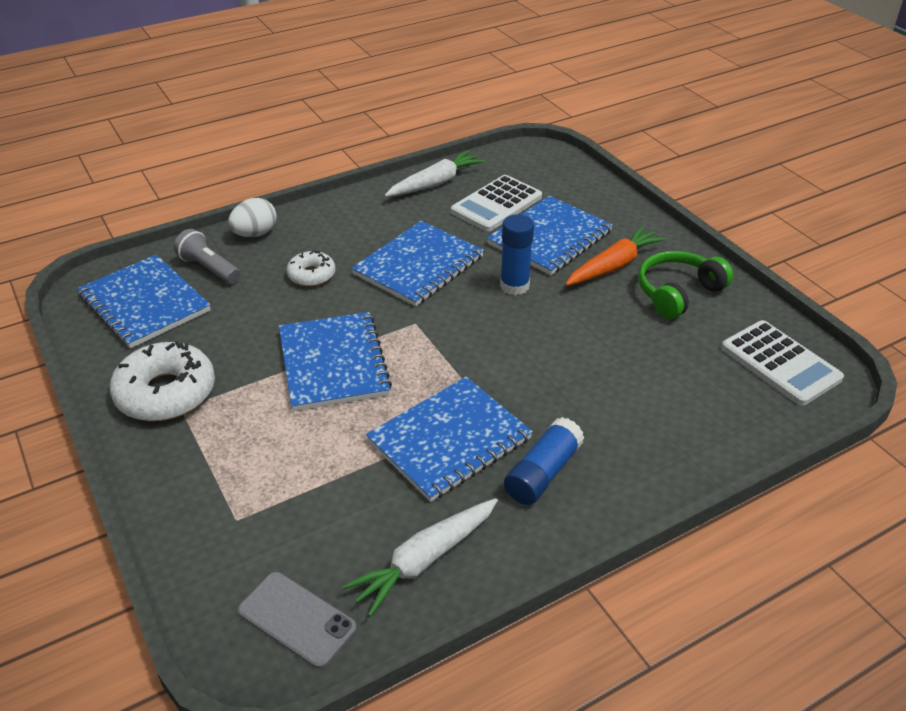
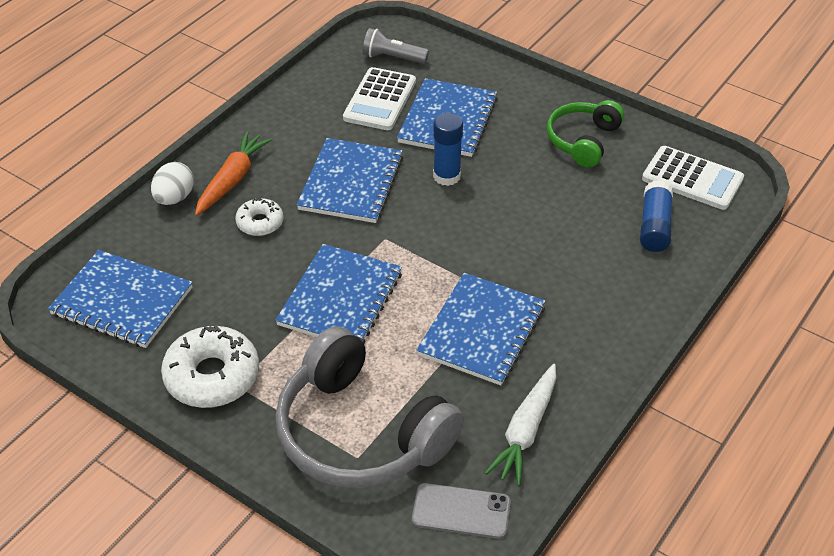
camera: 25 degrees left, 5 degrees up
grey flashlight [174,229,240,284] -> grey flashlight moved to [363,28,429,64]
blue notebook [279,312,392,411] -> blue notebook turned 60 degrees clockwise [275,244,402,344]
white carrot [385,150,486,197] -> none
blue glue stick [504,417,585,505] -> blue glue stick moved to [640,180,673,252]
orange carrot [565,226,666,286] -> orange carrot moved to [195,131,272,216]
none -> grey headphones [275,326,464,488]

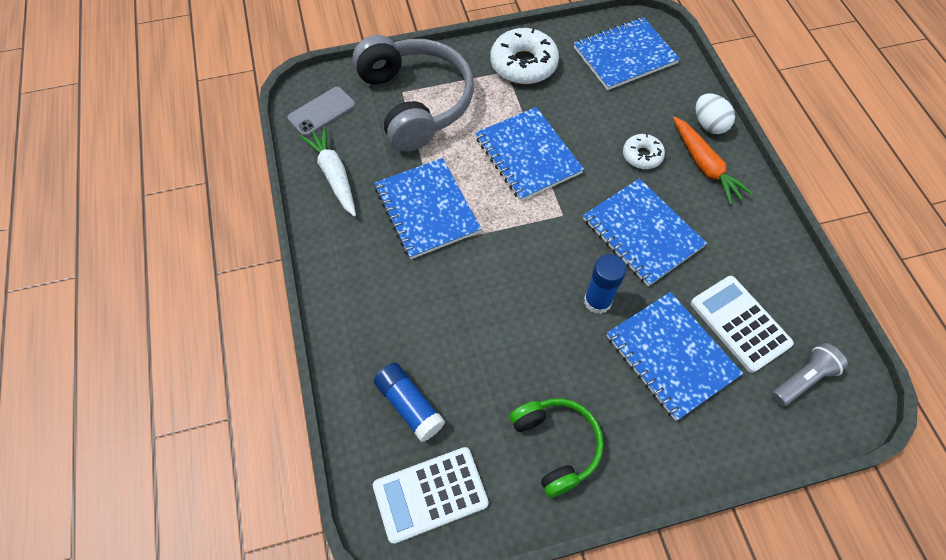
camera: 130 degrees right, 15 degrees up
grey headphones [275,326,464,488] -> grey headphones turned 75 degrees clockwise [352,35,474,152]

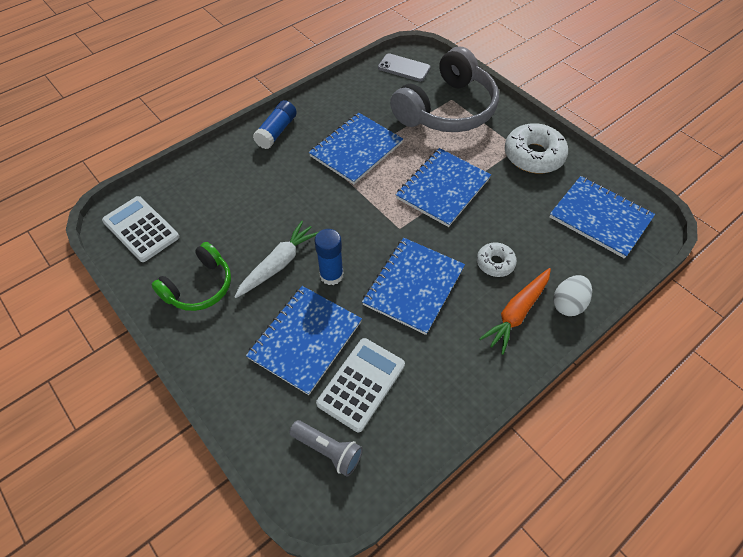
camera: 65 degrees right, 5 degrees down
white carrot [300,126,356,217] -> white carrot moved to [234,221,318,298]
blue glue stick [374,363,445,442] -> blue glue stick moved to [253,100,297,149]

